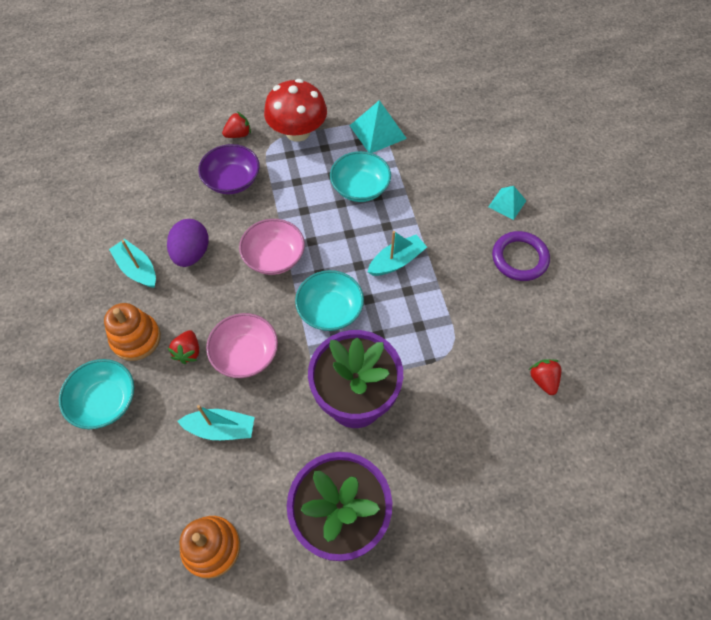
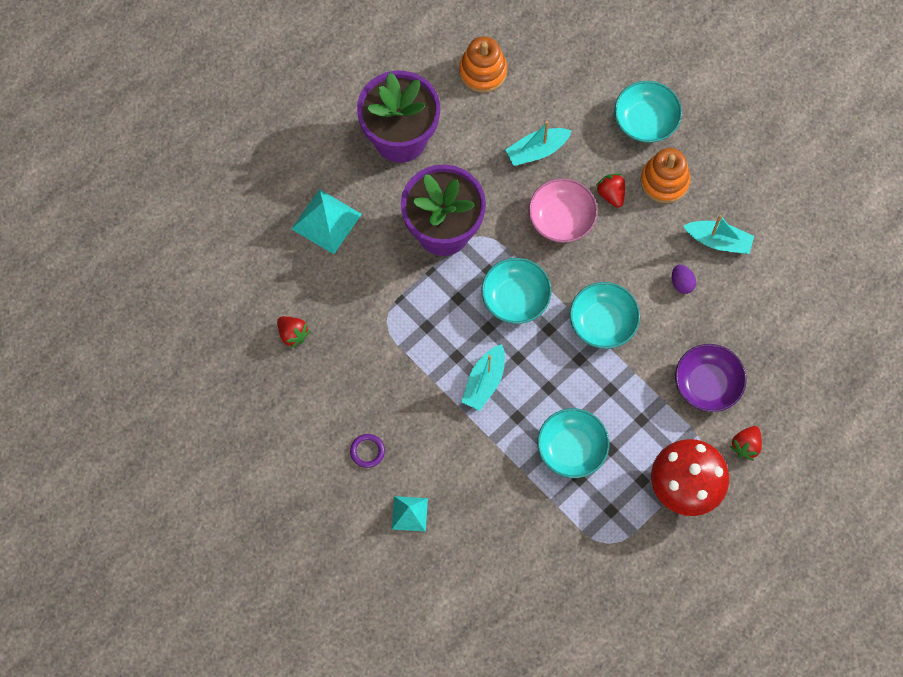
camera: 150 degrees right, 10 degrees up
purple egg [167,219,209,267] -> purple egg [672,265,696,294], size x0.54
pink bowl [239,219,305,275] -> turquoise bowl [570,282,640,349]
turquoise pyramid [349,100,407,153] -> turquoise pyramid moved to [292,189,362,254]
purple ring [492,231,550,281] -> purple ring [350,434,385,468], size x0.55

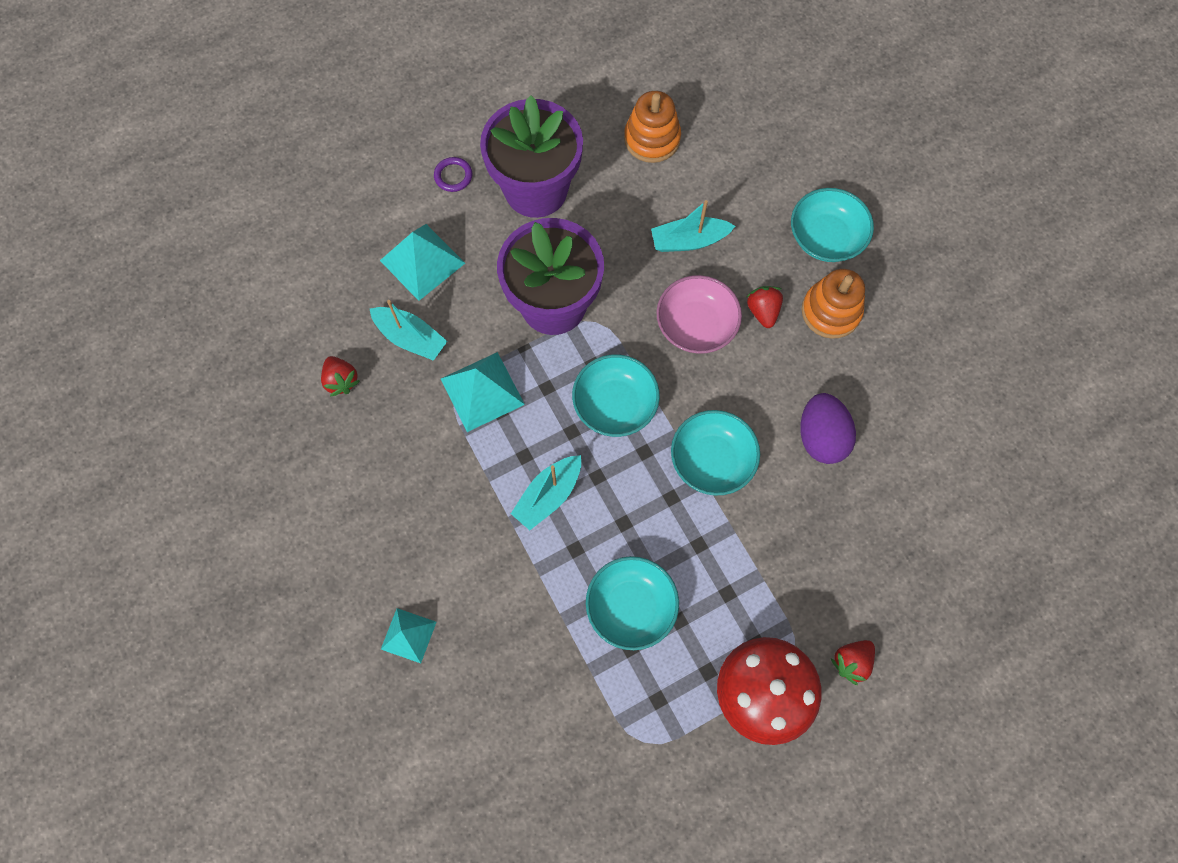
camera: 15 degrees right, 0 degrees up
purple ring [350,434,385,468] -> purple ring moved to [434,157,472,192]
purple egg [672,265,696,294] -> purple egg [800,393,856,464], size x1.84
purple bowl [675,344,747,412] -> none
turquoise boat [684,215,754,254] -> turquoise boat moved to [370,300,447,361]
none -> turquoise pyramid [441,352,525,432]

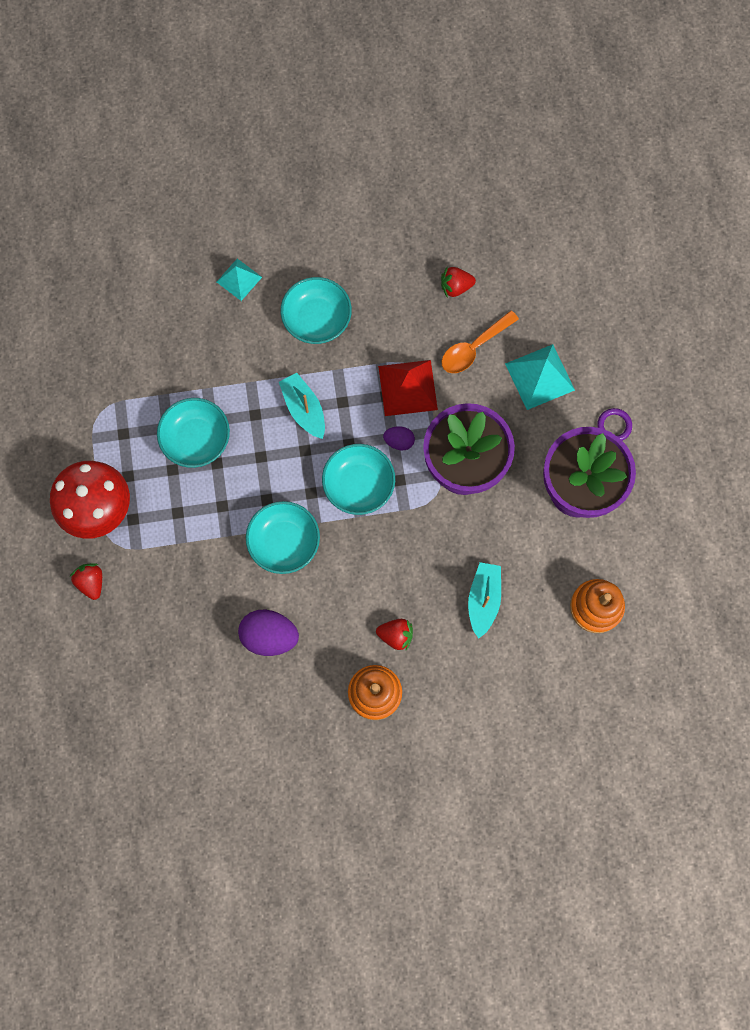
camera: 110 degrees right, 5 degrees up
turquoise boat [370,300,447,361] -> orange spoon [441,310,519,373]
turquoise pyramid [441,352,525,432] -> red pyramid [378,360,438,416]
pink bowl [656,275,742,354] -> none
turquoise bowl [791,188,874,262] -> turquoise bowl moved to [281,277,352,344]
none -> purple egg [383,426,415,450]

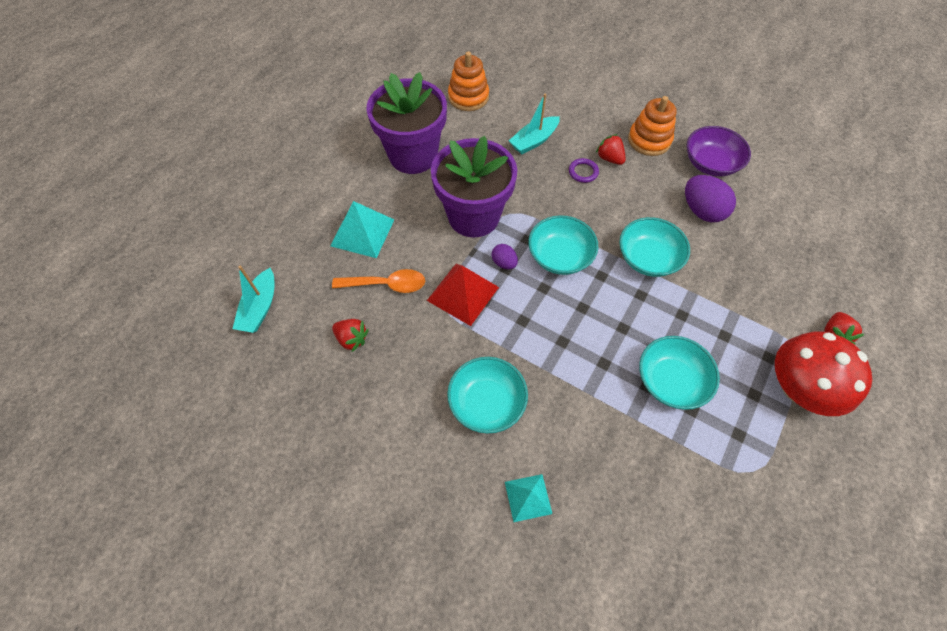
camera: 140 degrees left, 15 degrees down
turquoise boat [279,373,325,439] -> turquoise boat moved to [232,265,274,333]
purple ring [597,408,632,441] -> purple ring moved to [569,158,599,183]
none -> purple bowl [687,126,751,177]

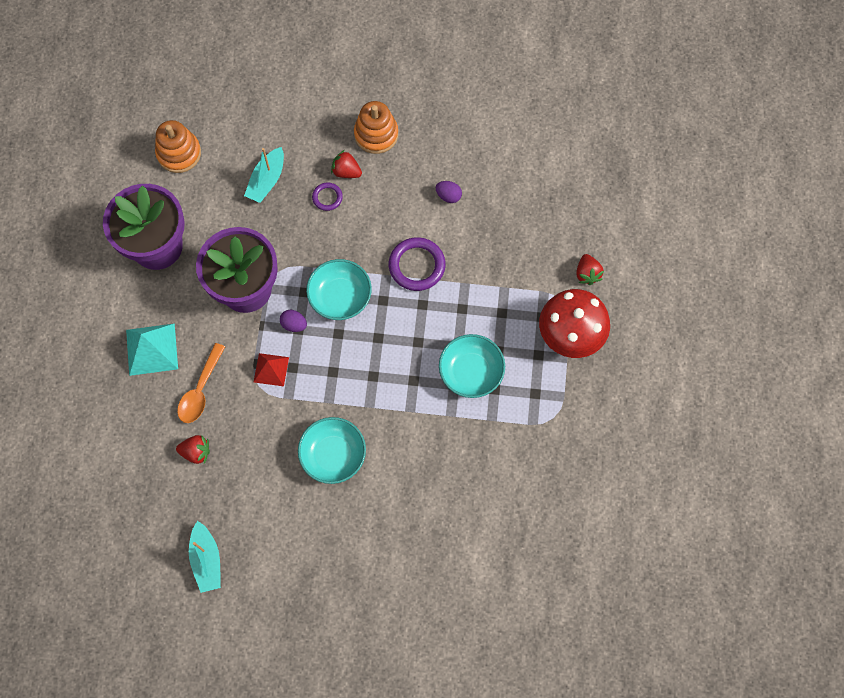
camera: 25 degrees left, 10 degrees up
turquoise boat [232,265,274,333] -> turquoise boat moved to [189,521,221,593]
orange spoon [332,269,425,293] -> orange spoon turned 135 degrees clockwise [177,343,225,423]
red pyramid [427,264,499,326] -> red pyramid [254,353,289,386], size x0.63
turquoise pyramid [505,474,552,522] -> none
turquoise bowl [619,217,690,277] -> purple ring [389,237,446,291]
purple egg [685,175,736,222] -> purple egg [436,181,462,203], size x0.54
purple bowl [687,126,751,177] -> none

